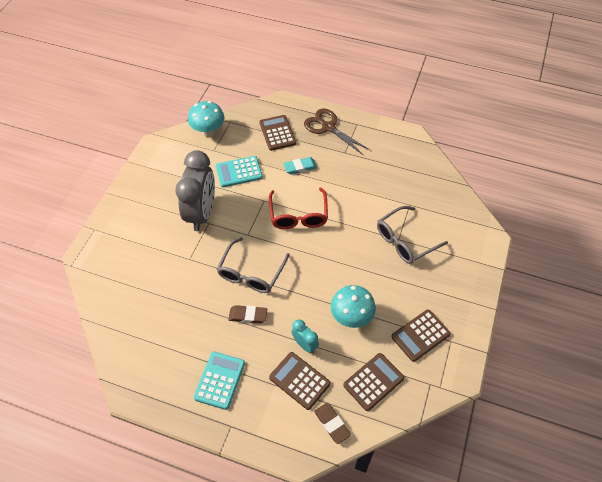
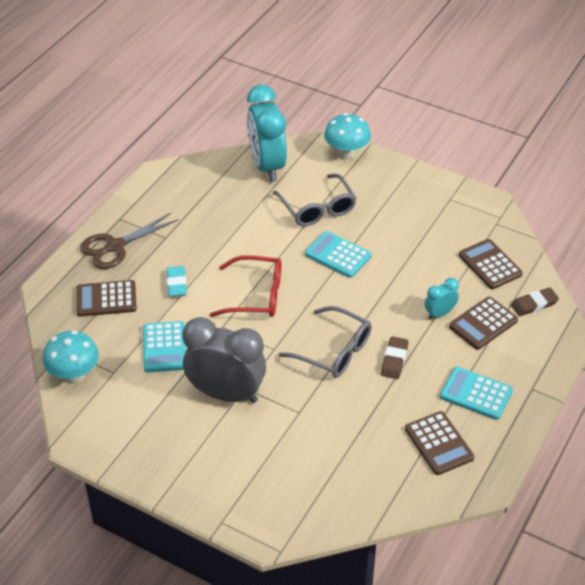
camera: 80 degrees left, 10 degrees down
turquoise mushroom [331,285,376,328] -> turquoise mushroom moved to [324,113,371,160]
brown calculator [391,309,451,362] -> brown calculator moved to [405,411,474,475]
none -> turquoise clock [247,85,287,182]
none -> turquoise calculator [305,231,371,278]

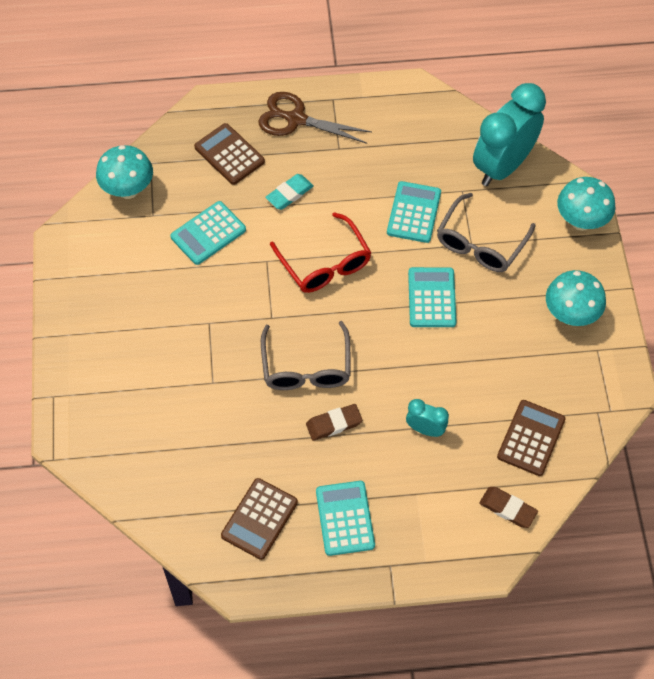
camera: 55 degrees right, 15 degrees up
grey clock [182,317,266,403] -> none
brown calculator [449,297,518,350] -> none
none -> turquoise calculator [387,181,441,243]
none -> turquoise mushroom [546,270,606,326]

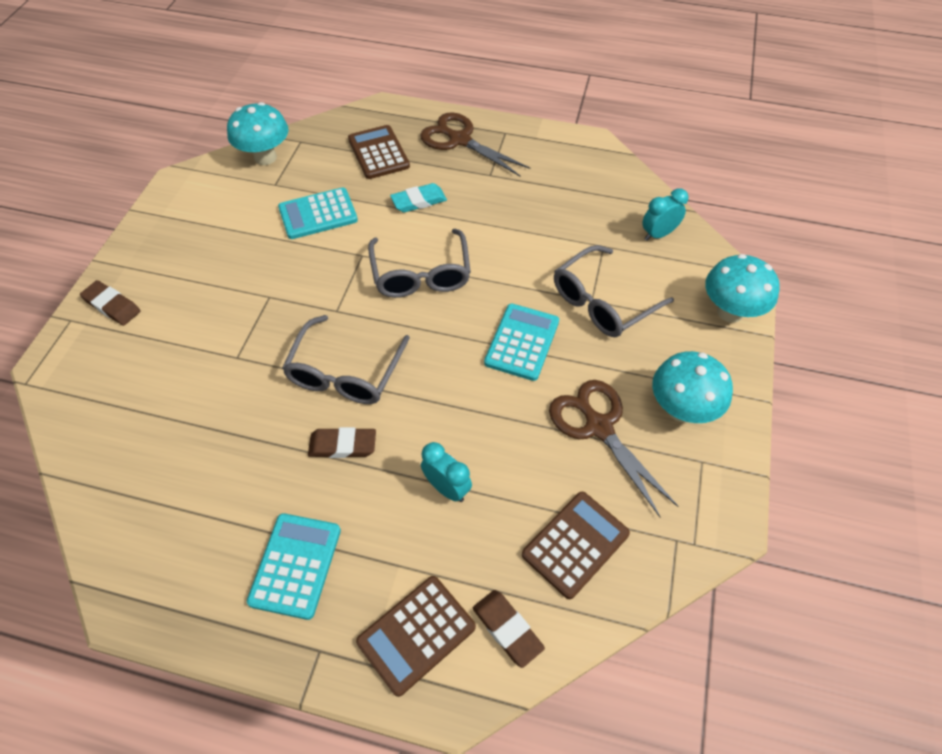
camera: 20 degrees right, 5 degrees down
brown calculator [221,478,298,560] -> brown calculator moved to [356,576,476,697]
red glasses [270,212,371,293] -> grey glasses [368,229,471,298]
turquoise calculator [387,181,441,243] -> none
turquoise clock [473,83,546,186] -> turquoise clock [642,188,689,241], size x0.46
none -> brown eraser [80,280,141,326]
none -> brown scissors [549,380,679,518]

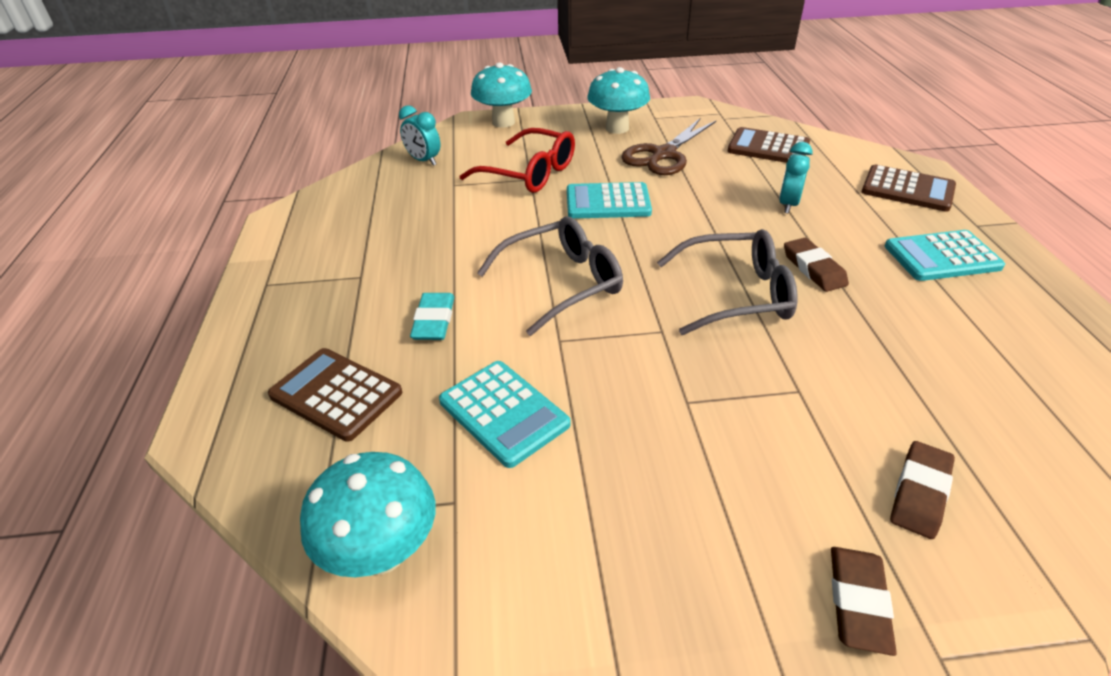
camera: 110 degrees left, 15 degrees down
brown calculator [348,125,410,179] -> brown calculator turned 75 degrees clockwise [268,348,402,442]
turquoise eraser [390,183,447,213] -> turquoise eraser turned 45 degrees clockwise [410,293,455,340]
brown scissors [420,112,530,176] -> none
brown eraser [473,590,545,668] -> brown eraser moved to [890,441,955,539]
grey glasses [554,245,674,337] -> red glasses [460,128,575,193]

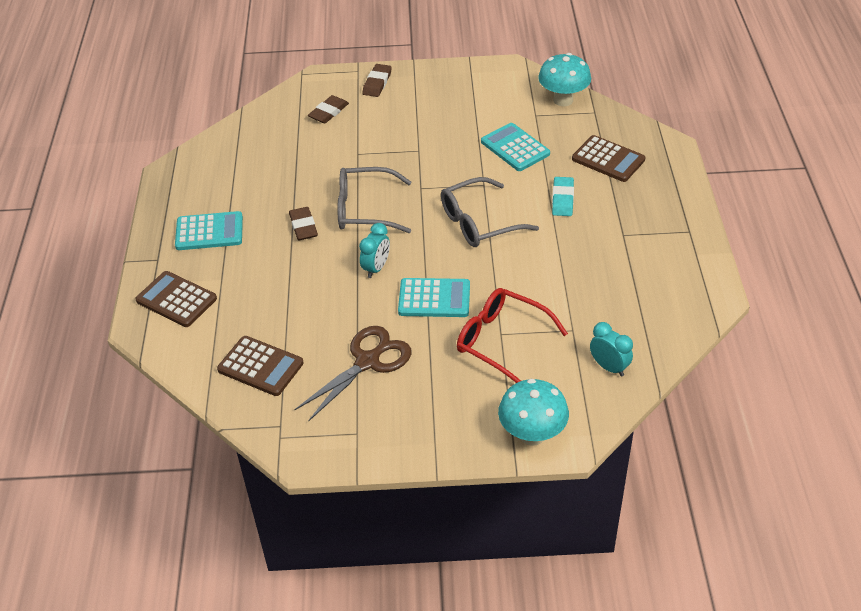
camera: 175 degrees left, 5 degrees up
turquoise mushroom [587,67,650,134] -> none
turquoise clock [779,142,813,214] -> turquoise clock moved to [359,223,390,278]

